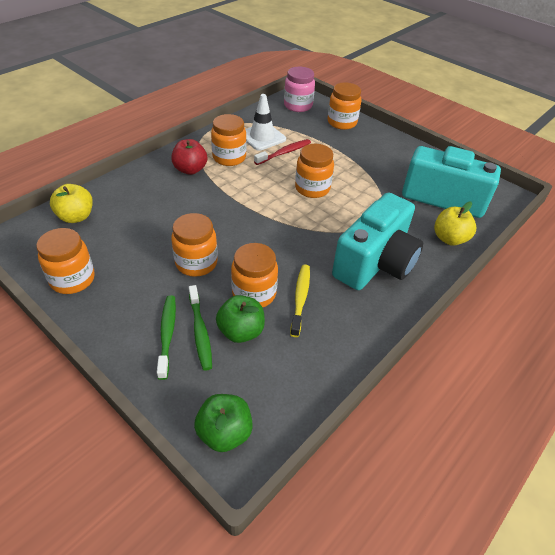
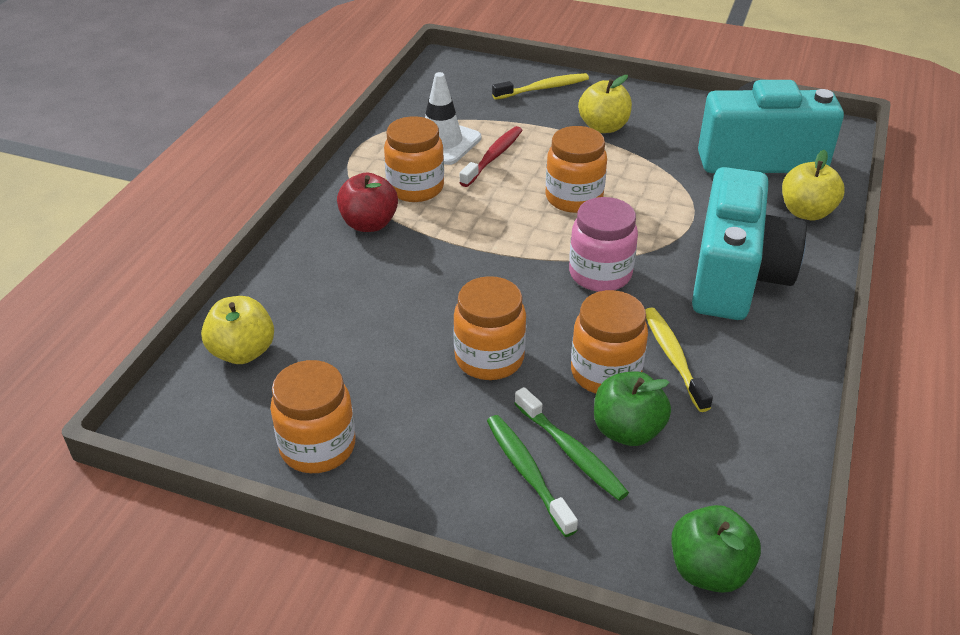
camera: 20 degrees left, 5 degrees down
pink jar [284,67,315,112] -> pink jar moved to [569,197,638,292]
orange jar [328,83,361,130] -> yellow toothbrush [492,73,589,100]
none -> yellow apple [578,75,632,133]

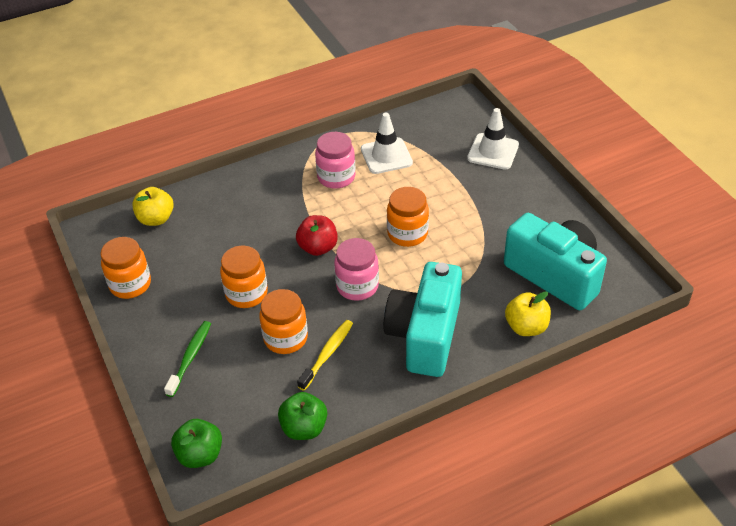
camera: 45 degrees right, 5 degrees up
red apple [337,172,398,232] -> red apple moved to [296,215,338,256]
orange jar [384,116,444,202] -> pink jar [315,132,356,189]
red toothbrush [459,126,523,187] -> none
yellow toothbrush [492,73,589,100] -> white traffic cone [467,108,519,170]
green toothbrush [514,387,629,501] -> none
yellow apple [578,75,632,133] -> none
green apple [594,371,671,446] -> green apple moved to [278,392,327,440]
turquoise camera [692,167,806,320] -> turquoise camera turned 135 degrees clockwise [383,262,462,377]

